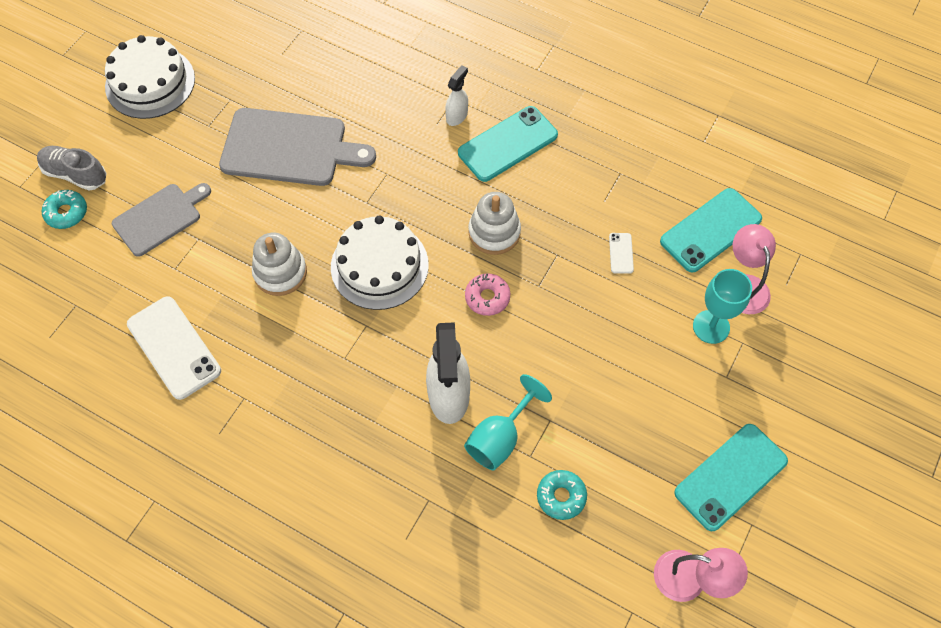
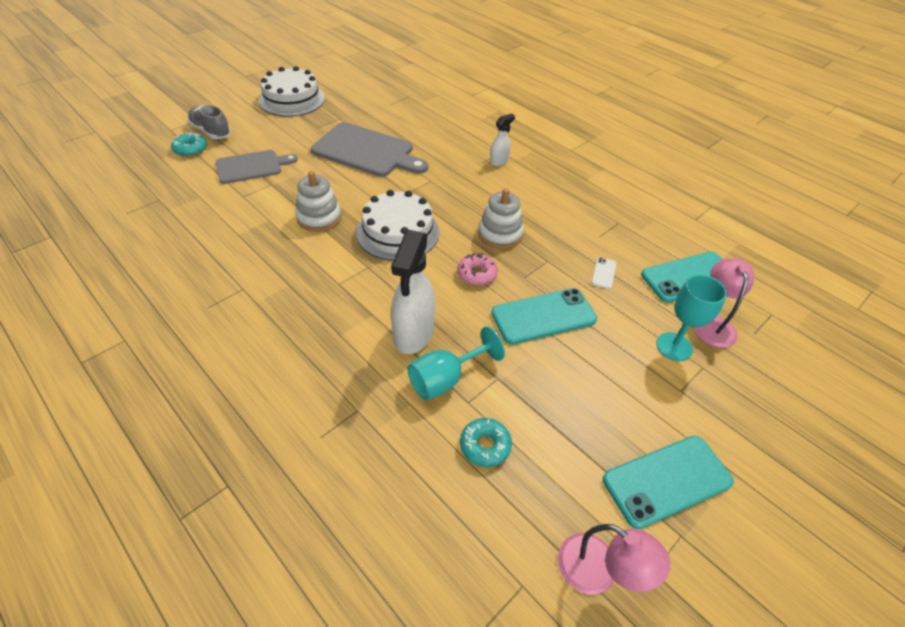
camera: 15 degrees right, 15 degrees down
white phone [127,296,221,400] -> none
turquoise phone [458,106,558,182] -> turquoise phone moved to [491,288,597,344]

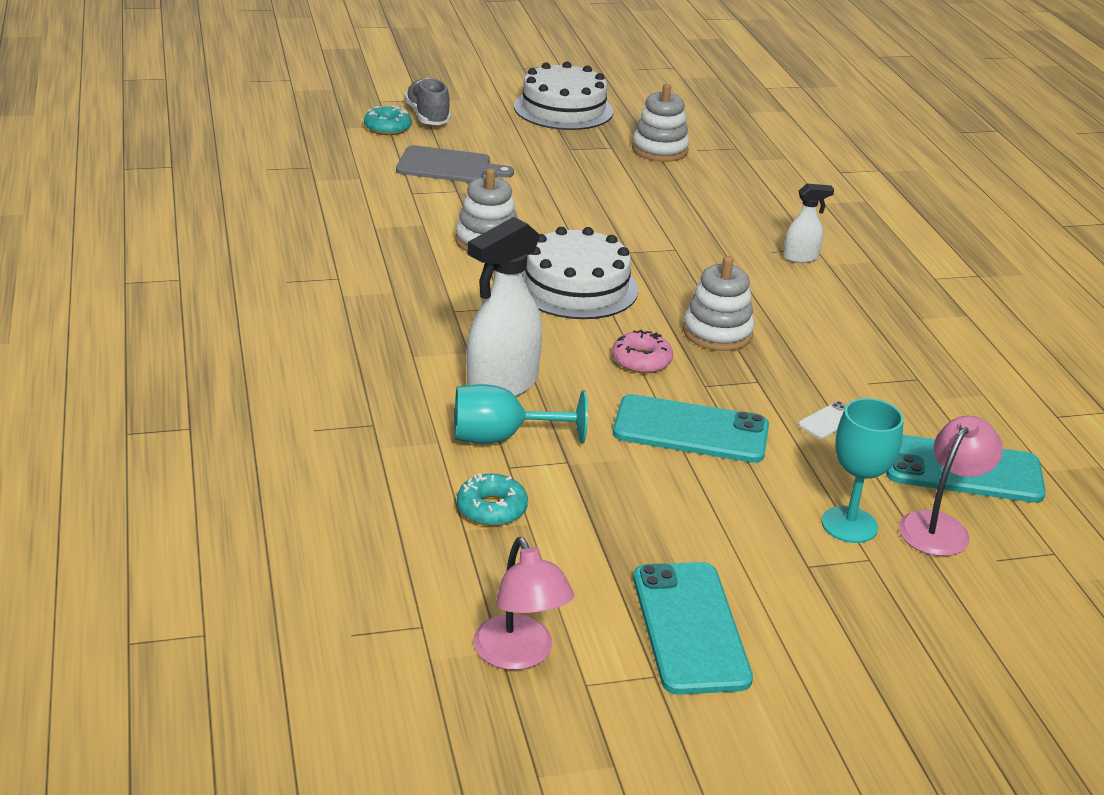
camera: 30 degrees right, 15 degrees down
grey cutting board [311,122,428,177] -> none
turquoise phone [603,436,734,529] -> turquoise phone turned 75 degrees clockwise [633,562,753,695]
none -> white stacking toy [632,84,690,162]

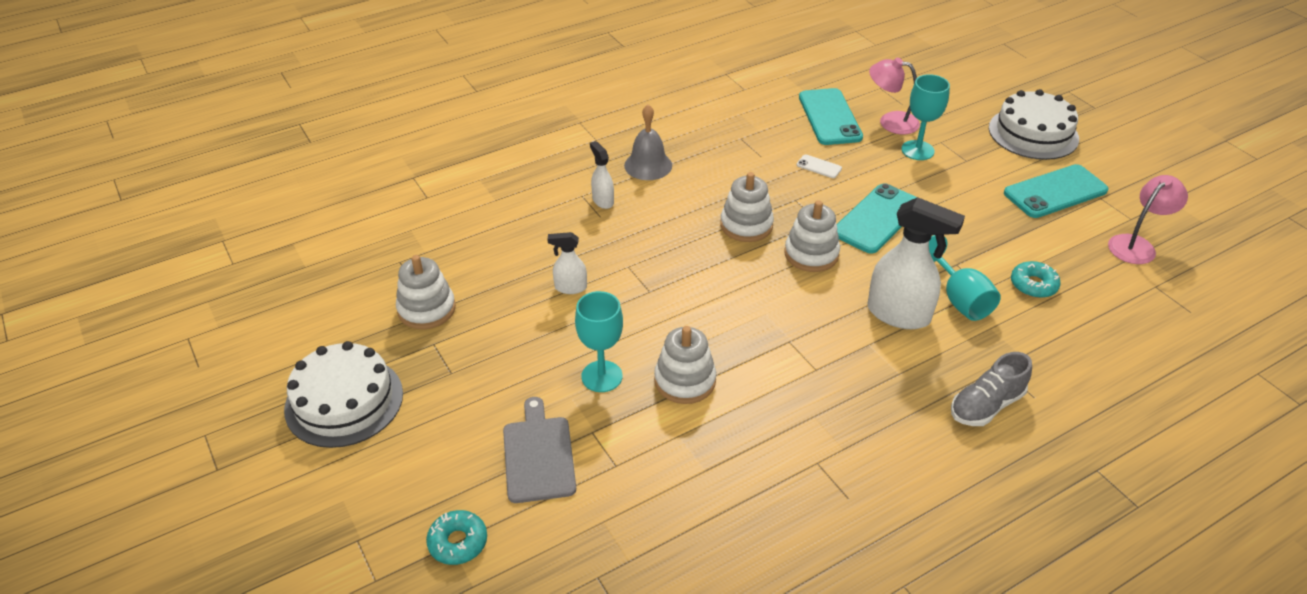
camera: 105 degrees left, 10 degrees up
grey shoe [404,78,451,125] -> grey shoe moved to [951,352,1032,426]
white cake [523,227,638,319] -> white cake moved to [989,89,1079,160]
pink donut [612,330,673,373] -> white stacking toy [784,200,840,272]
turquoise phone [613,394,769,463] -> turquoise phone turned 45 degrees clockwise [837,183,917,254]
none -> white spray bottle [547,232,587,294]
none -> turquoise goblet [575,291,623,392]
none -> grey bell [624,104,672,180]

